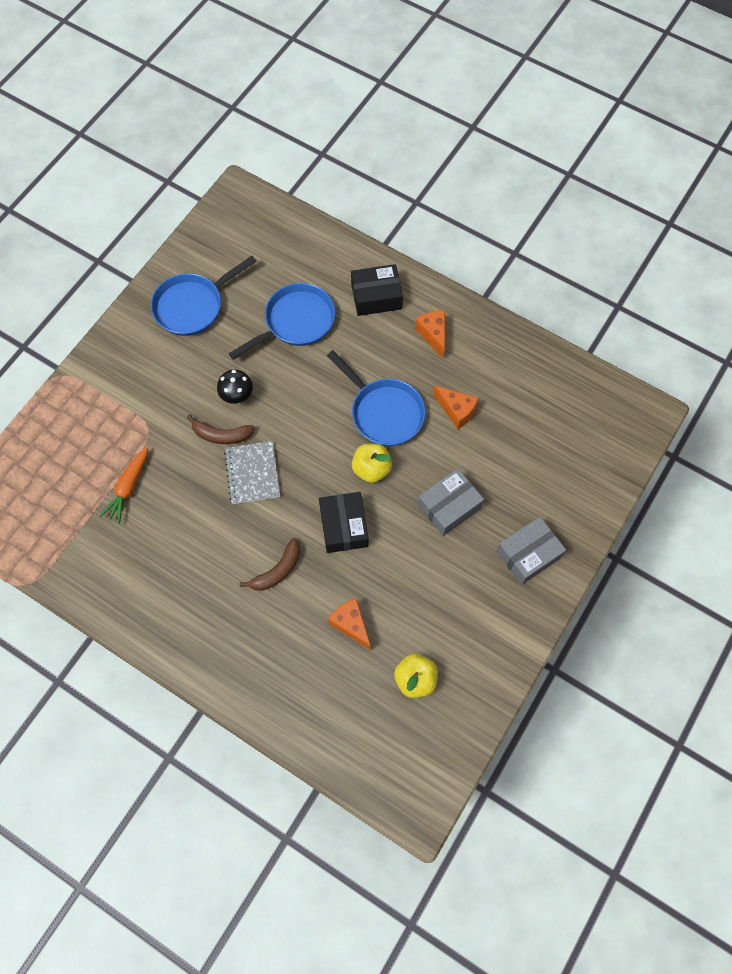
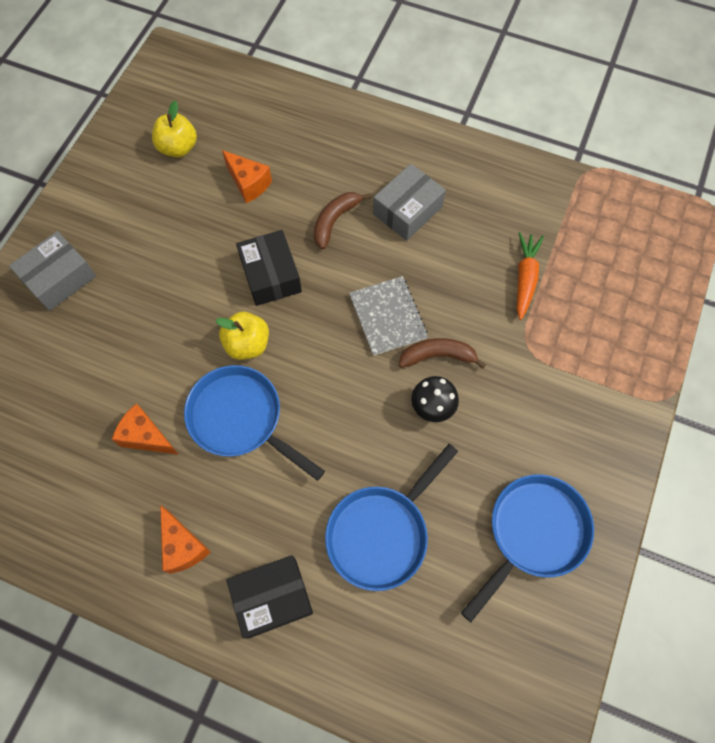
camera: 170 degrees right, 0 degrees up
grey box [418,469,484,536] -> grey box moved to [373,164,446,241]

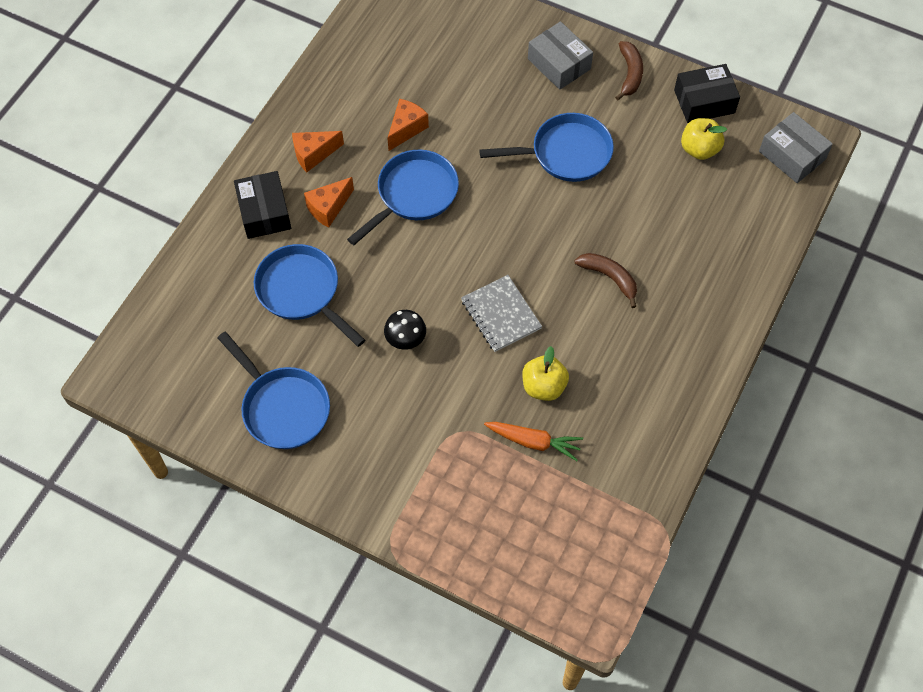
camera: 95 degrees right, 5 degrees down
yellow apple [215,312,269,360] -> yellow apple moved to [522,346,569,401]
orange cheese [222,150,272,203] -> orange cheese moved to [304,177,354,228]
black box [236,230,302,306] -> black box moved to [674,64,740,123]
grey notebook [349,276,428,356] -> grey notebook turned 75 degrees clockwise [461,275,542,352]
grey box [373,164,446,241] -> grey box moved to [759,112,833,183]
brown banana [399,338,486,369] -> brown banana moved to [615,41,643,100]
none -> blue pan [479,113,614,182]

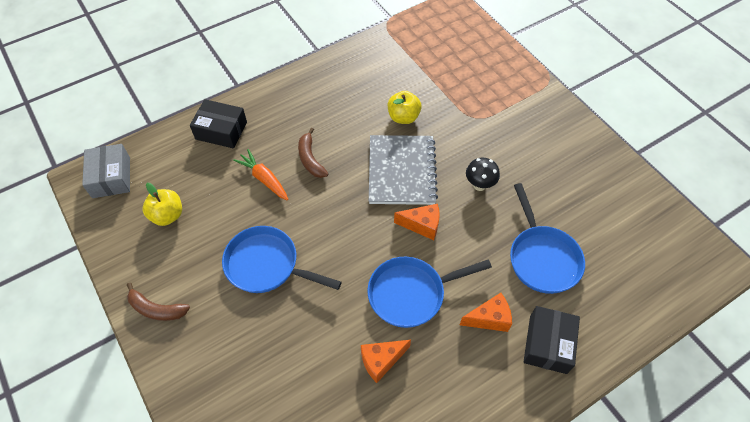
camera: 150 degrees left, 5 degrees down
blue pan [218,332,330,449] -> none
orange cheese [292,131,344,173] -> orange cheese moved to [394,204,440,240]
grey notebook [461,275,542,352] -> grey notebook [369,135,438,205], size x1.50
orange carrot [484,422,583,461] -> orange carrot moved to [233,149,288,201]
grey box [528,21,593,90] -> none
brown banana [615,41,643,100] -> brown banana turned 105 degrees counterclockwise [127,283,190,321]
black box [674,64,740,123] -> black box moved to [190,99,247,148]

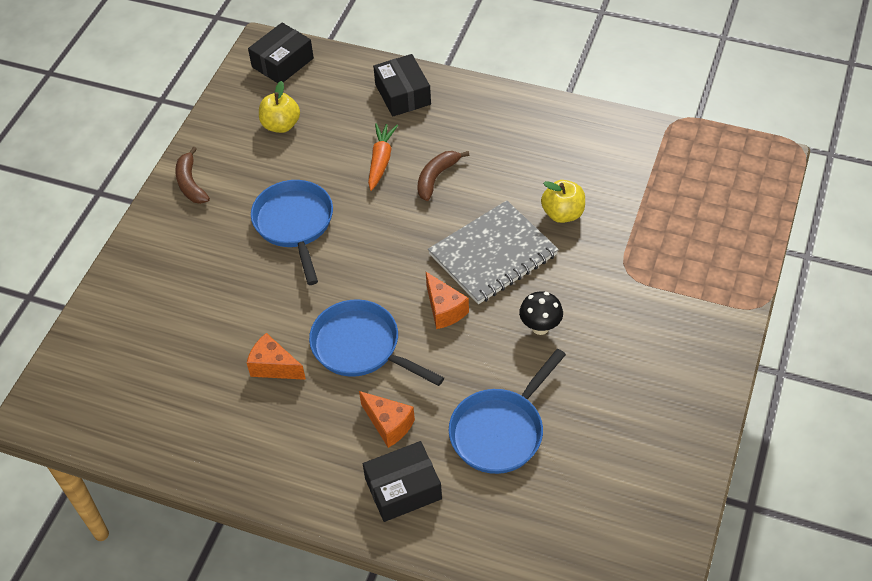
camera: 55 degrees right, 5 degrees down
grey box [82,144,130,198] -> black box [248,23,314,83]

